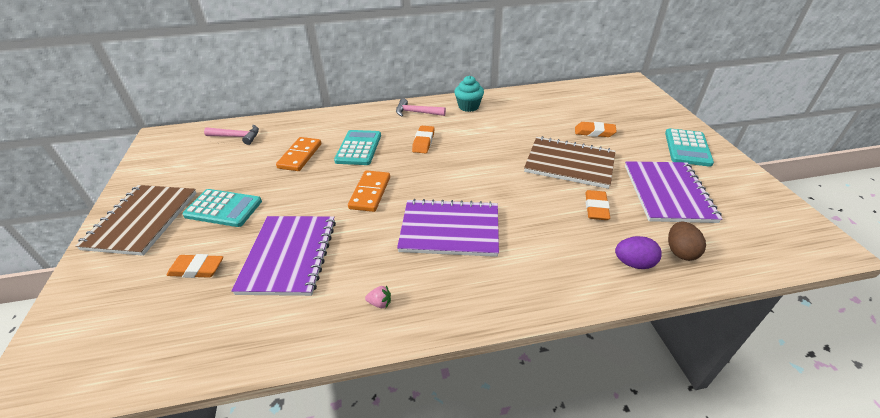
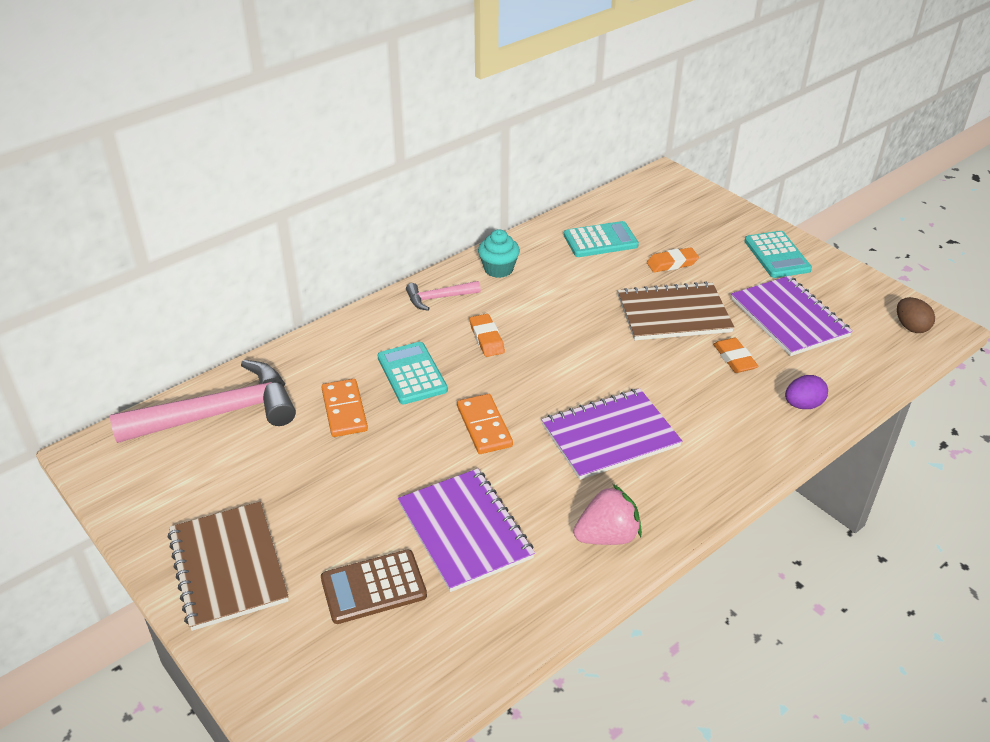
camera: 30 degrees left, 0 degrees up
orange eraser [167,254,223,278] -> brown calculator [321,550,427,624]
turquoise calculator [182,189,262,227] -> turquoise calculator moved to [564,221,639,257]
pink hammer [204,125,259,145] -> pink hammer [110,360,296,443], size x2.08
pink strawberry [365,286,391,308] -> pink strawberry [573,484,642,545], size x2.33
brown egg [668,222,706,261] -> brown egg moved to [897,297,935,333]

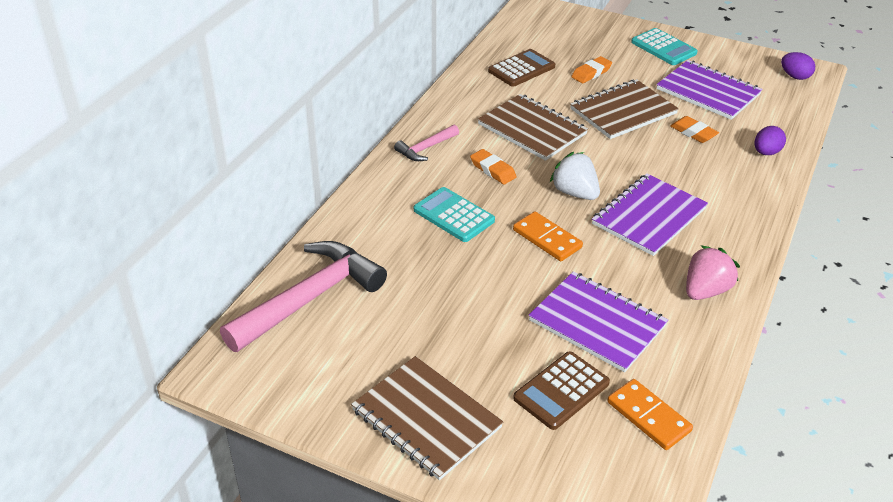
camera: 25 degrees left, 0 degrees up
orange domino [322,379,368,437] -> orange domino moved to [607,379,693,450]
turquoise cupcake [478,229,520,278] -> none
turquoise calculator [564,221,639,257] -> brown calculator [488,49,555,87]
brown egg [897,297,935,333] -> purple egg [781,52,815,80]
none -> brown notebook [478,94,588,161]
none -> white strawberry [550,152,600,200]

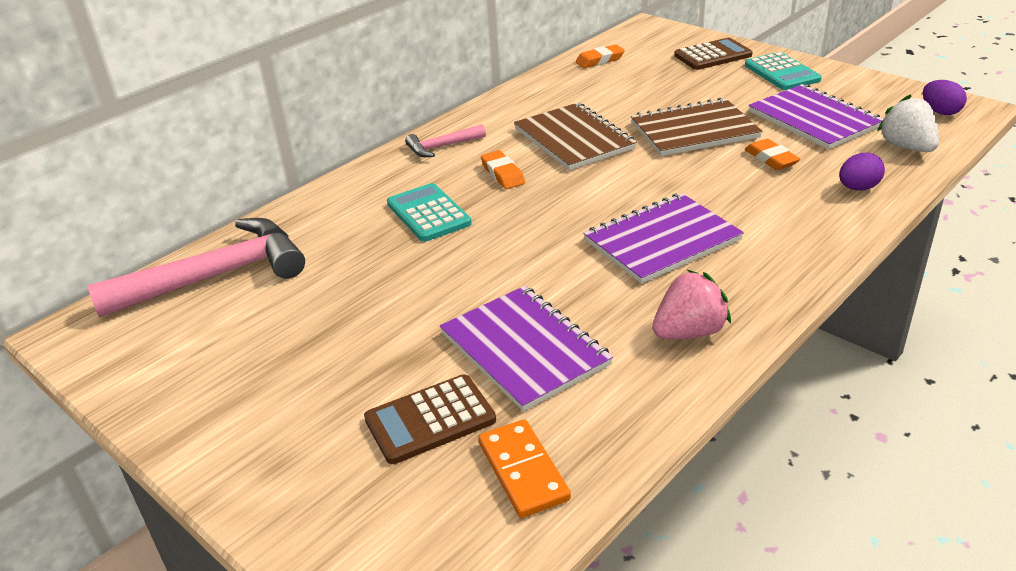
camera: 20 degrees right, 5 degrees down
brown notebook [351,356,503,480] -> none
brown calculator [488,49,555,87] -> brown calculator moved to [674,38,752,70]
orange domino [513,211,583,261] -> none
white strawberry [550,152,600,200] -> white strawberry moved to [877,95,939,152]
orange eraser [571,56,612,83] -> orange eraser moved to [575,44,625,68]

